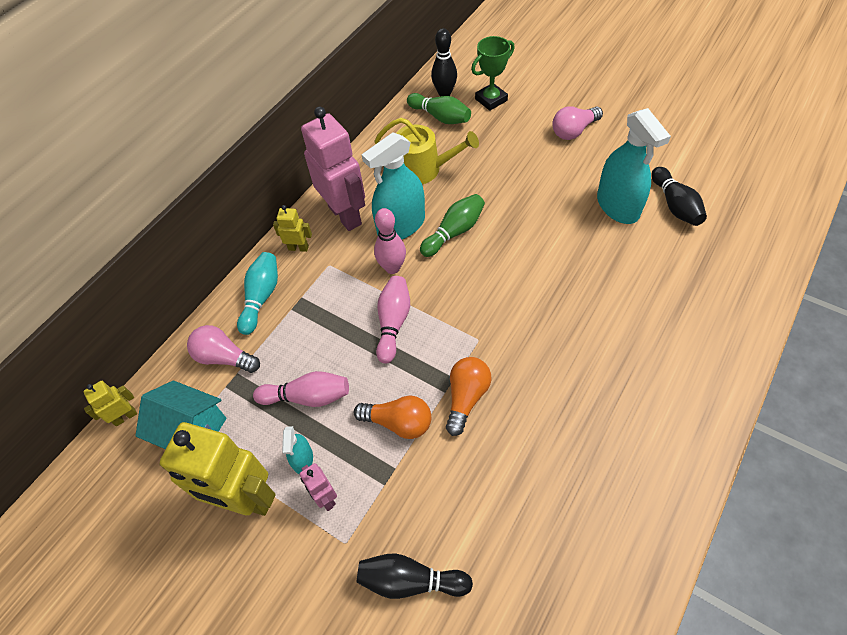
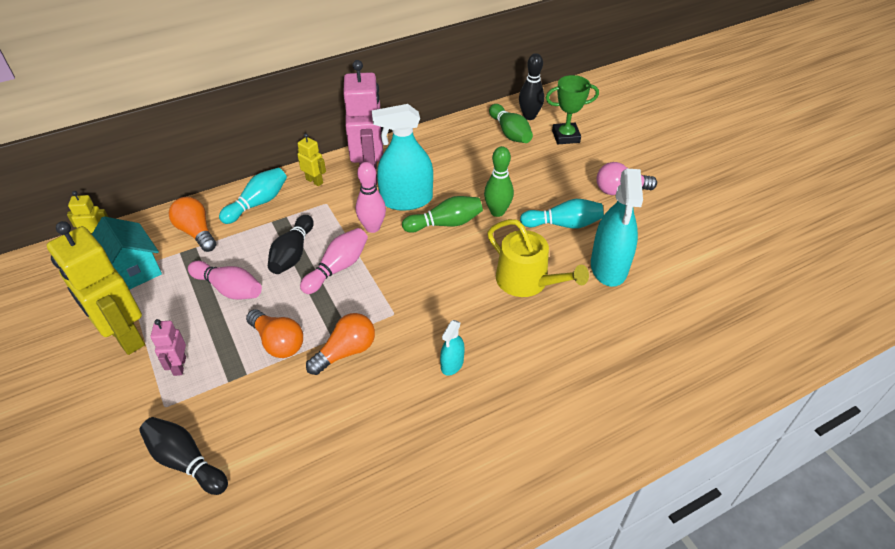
camera: 25 degrees right, 10 degrees down
pink light bulb [187,325,260,373] -> orange light bulb [169,197,216,252]
turquoise spray bottle [282,426,313,474] -> turquoise spray bottle moved to [440,320,465,376]
yellow watering can [374,118,479,184] -> yellow watering can moved to [487,219,589,297]
black bowling pin [651,167,707,226] -> black bowling pin moved to [268,215,314,274]
none -> green bowling pin [484,146,514,217]
none -> turquoise bowling pin [520,199,604,229]

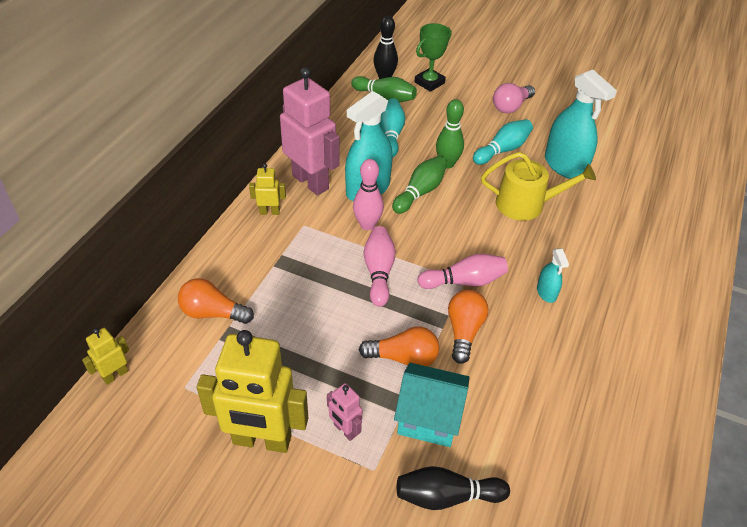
camera: 40 degrees left, 0 degrees up
turquoise house [92,216,162,290] -> turquoise house moved to [394,363,469,447]
pink bowling pin [188,261,262,300] -> pink bowling pin moved to [417,254,508,289]
turquoise bowling pin [219,168,287,224] -> turquoise bowling pin moved to [380,98,405,157]
black bowling pin [268,215,314,274] -> none

